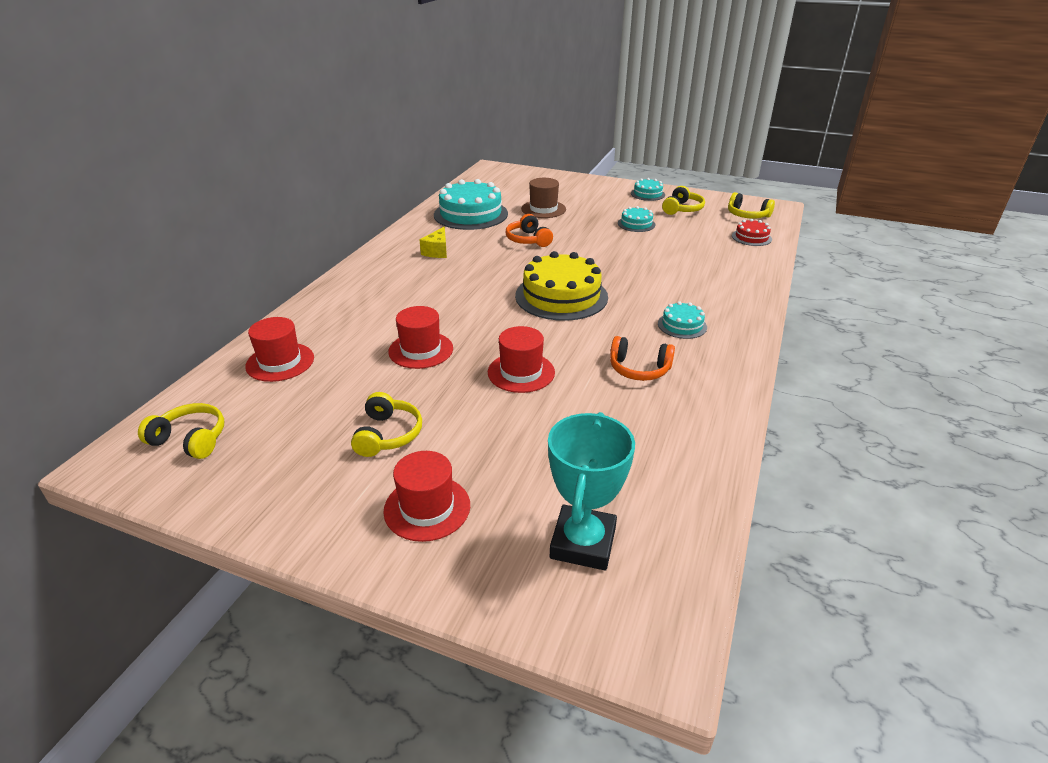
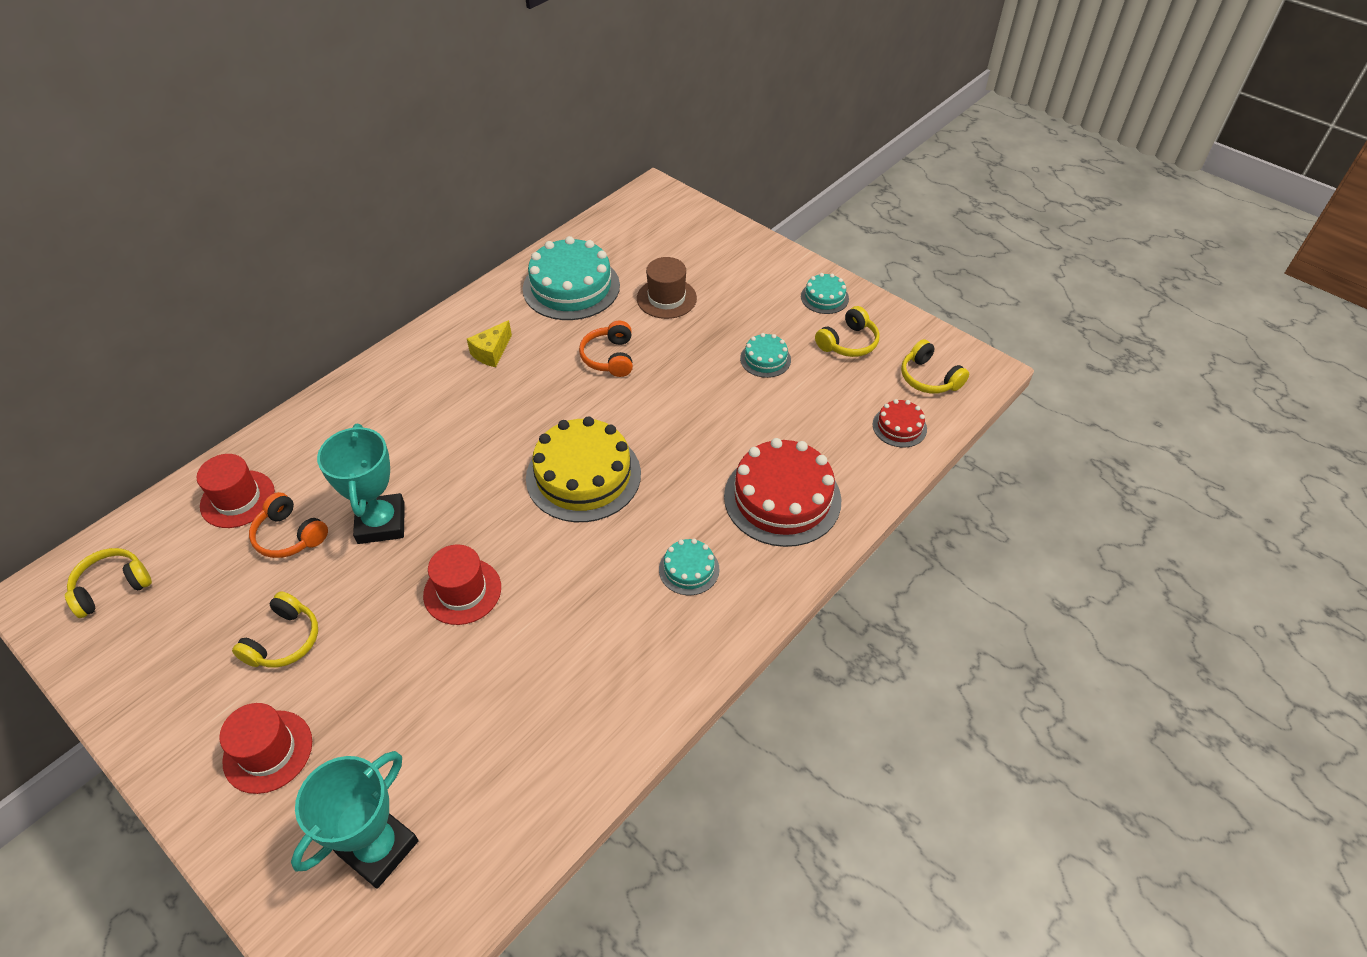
camera: 20 degrees right, 15 degrees up
yellow headphones [138,403,224,459] -> yellow headphones turned 75 degrees counterclockwise [65,548,152,618]
red hat [388,306,453,369] -> turquoise trophy [317,424,405,544]
orange headphones [610,336,675,381] -> orange headphones moved to [249,492,328,558]
none -> red cake [724,438,841,547]

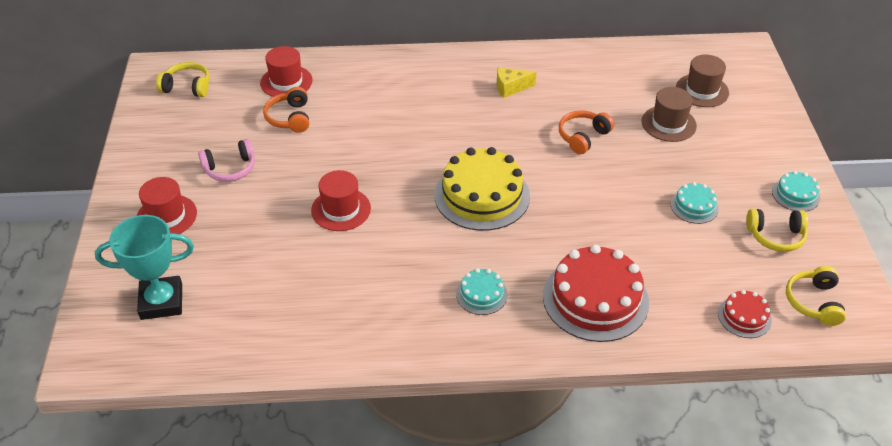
camera: 45 degrees right, 5 degrees down
yellow headphones [232,591,318,667] -> pink headphones [198,139,255,182]
turquoise trophy [317,424,405,544] -> none
turquoise cake [523,236,620,320] -> none
none -> brown hat [676,55,729,107]

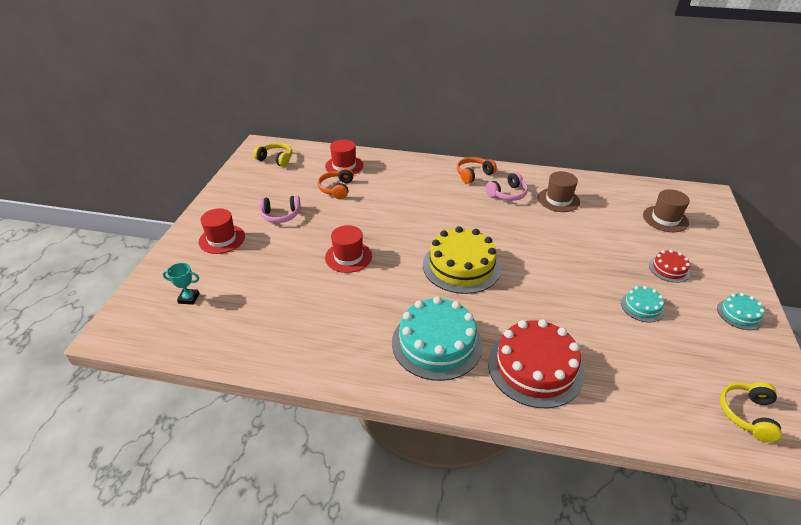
camera: 15 degrees right, 5 degrees down
turquoise trophy [95,215,194,320] -> turquoise trophy [163,263,199,305], size x0.50
turquoise cake [456,268,508,315] -> turquoise cake [392,296,483,381], size x2.04
yellow cheese [497,68,537,98] -> pink headphones [486,172,528,201]
orange headphones [559,110,614,154] -> orange headphones moved to [457,157,497,184]
brown hat [642,87,697,142] -> brown hat moved to [538,171,580,212]
red cake [718,290,772,338] -> red cake moved to [649,250,690,283]
yellow headphones [746,209,808,252] -> none

